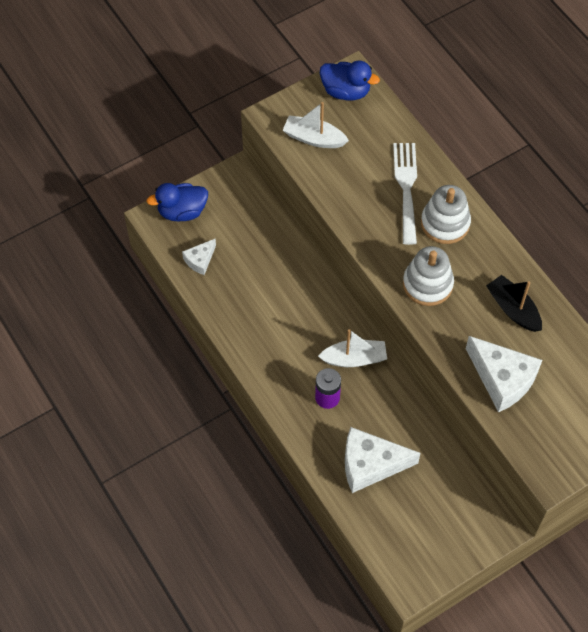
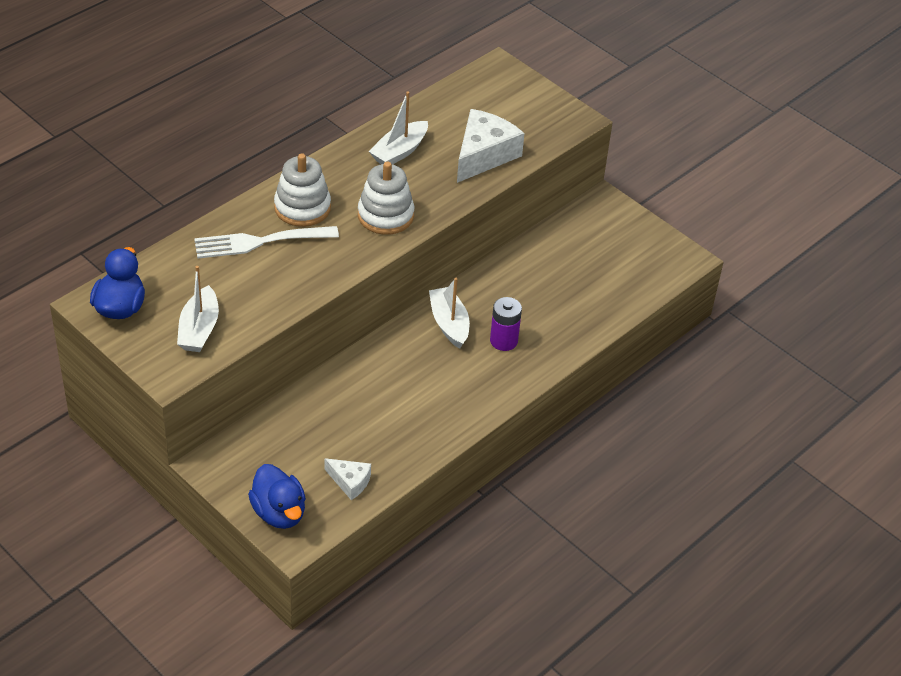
camera: 105 degrees left, 15 degrees down
white cheese [345,427,420,493] -> none
black boat [486,275,542,332] -> white boat [369,91,428,164]

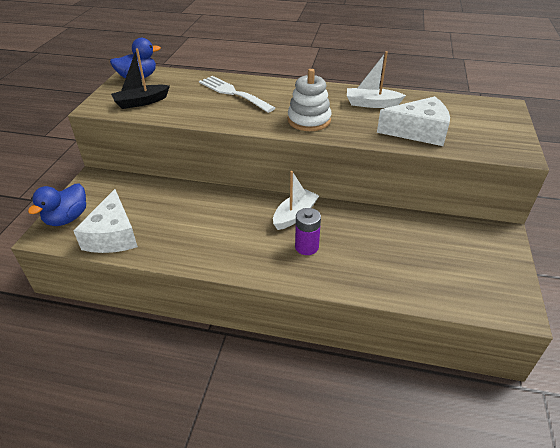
camera: 60 degrees right, 5 degrees down
white boat [177,266,219,352] -> black boat [111,48,170,109]
white stacking toy [274,153,331,227] -> none
white cheese [325,458,371,500] -> white cheese [73,189,138,253], size x1.89

